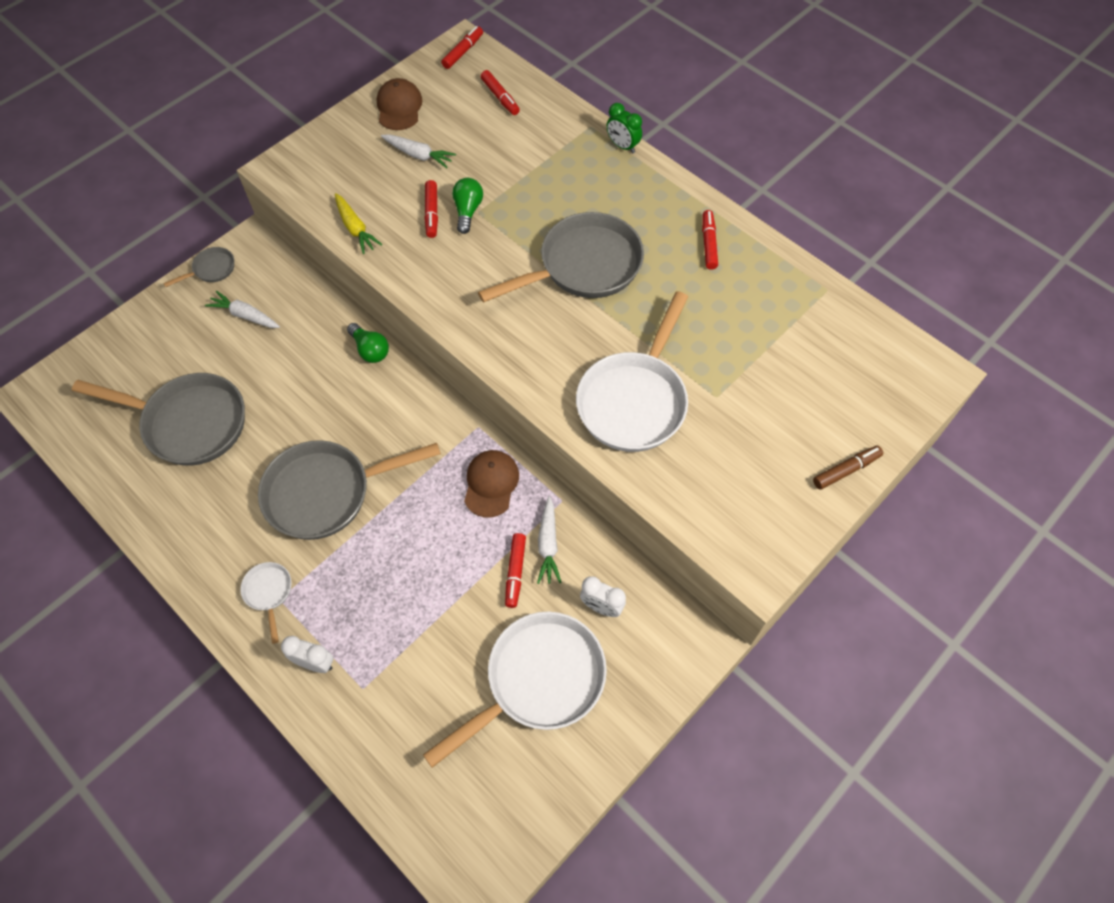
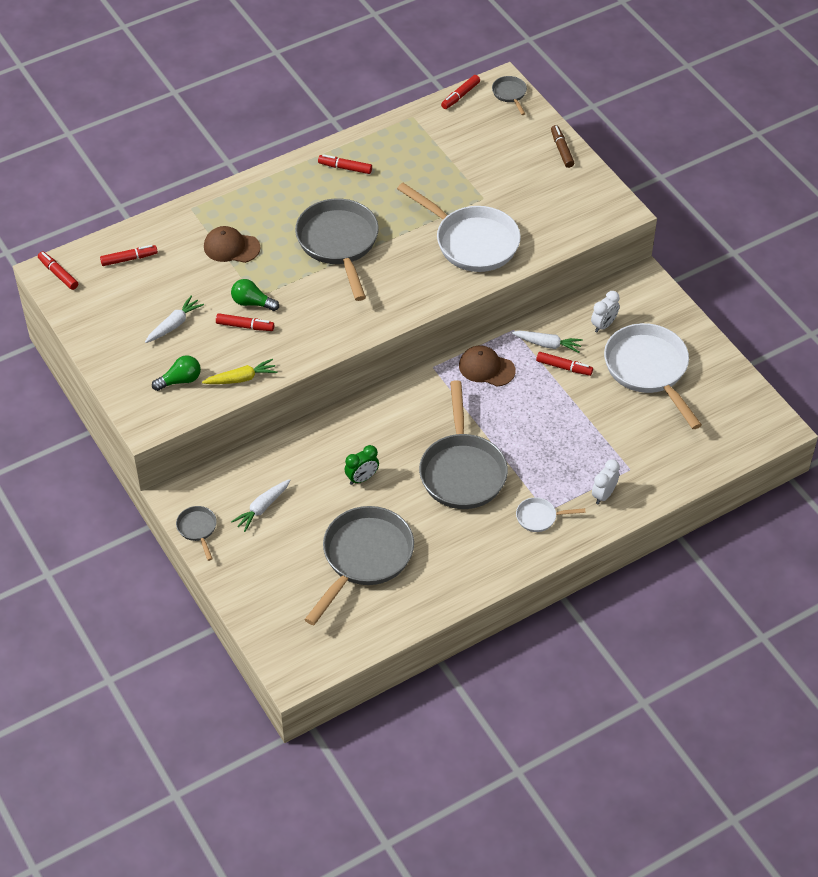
camera: 75 degrees left, 10 degrees down
green light bulb [347,323,389,363] -> green light bulb moved to [152,355,201,391]
brown cap [377,78,422,130] -> brown cap moved to [204,226,261,263]
green clock [606,103,642,153] -> green clock moved to [345,445,379,485]
none -> red marker [441,75,480,109]
none -> grey pan [492,76,527,115]

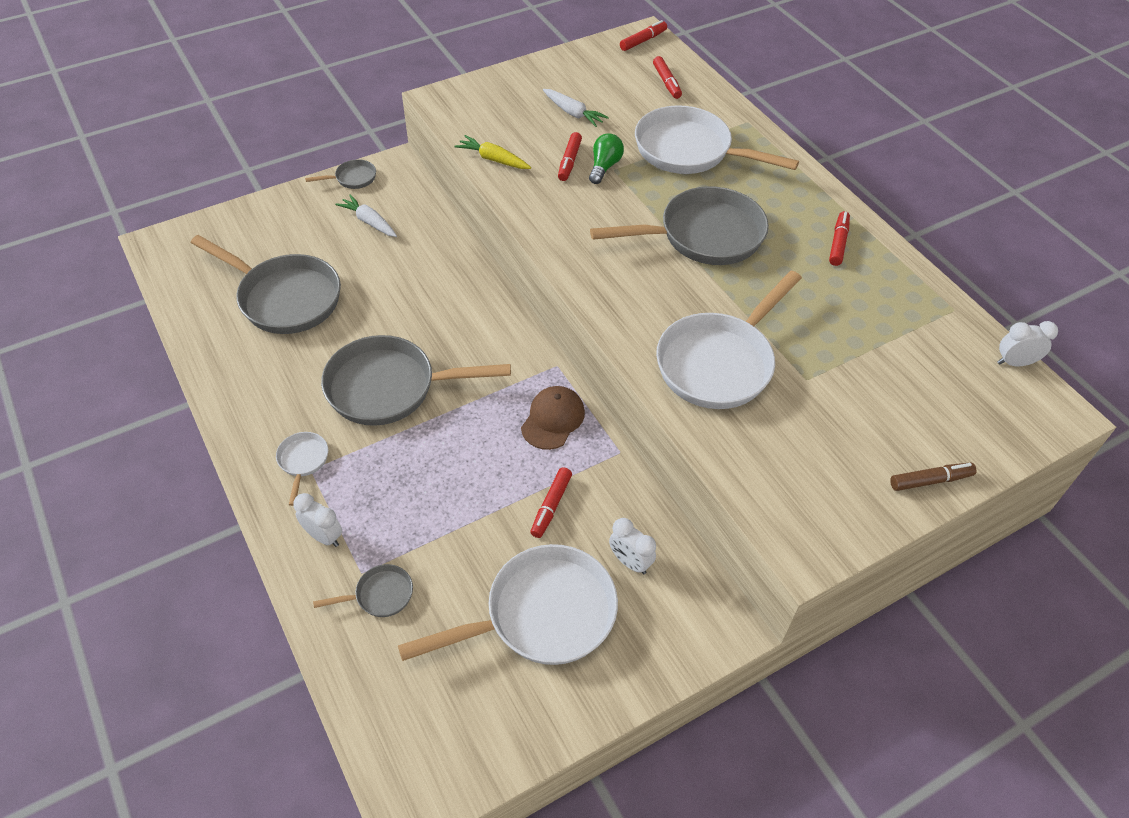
camera: 90 degrees right, 0 degrees up
green light bulb [152,355,201,391] -> none
yellow carrot [202,359,277,384] -> yellow carrot turned 135 degrees clockwise [455,135,531,169]
brown cap [204,226,261,263] -> white pan [635,105,799,174]
green clock [345,445,379,485] -> none
red marker [441,75,480,109] -> white clock [997,321,1058,366]
grey pan [492,76,527,115] -> grey pan moved to [313,564,413,617]
white carrot [511,331,583,353] -> none

